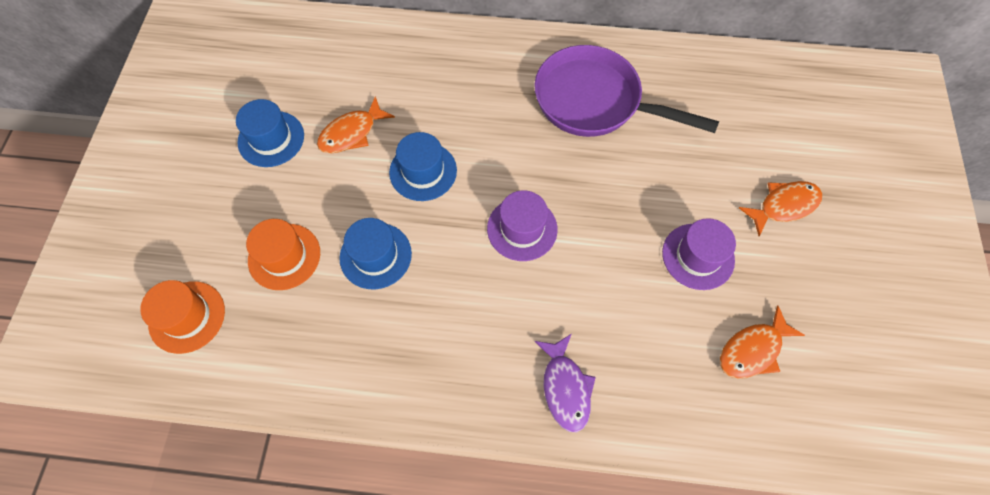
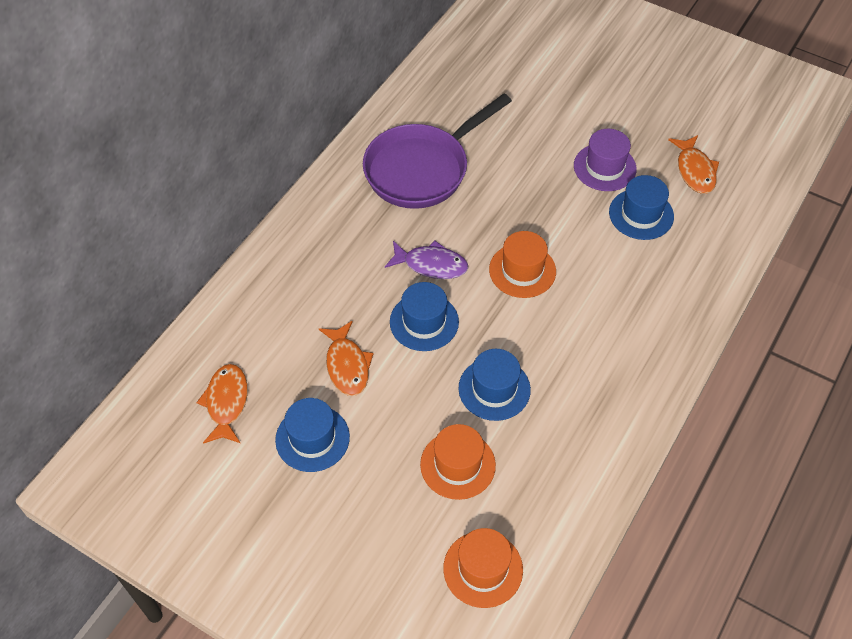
camera: 65 degrees left, 10 degrees down
purple hat [487,190,558,261] -> orange hat [489,231,556,298]
purple fish [534,334,596,432] -> purple fish moved to [385,240,468,279]
orange fish [739,181,822,236] -> orange fish moved to [196,364,248,444]
none -> blue hat [609,175,674,240]

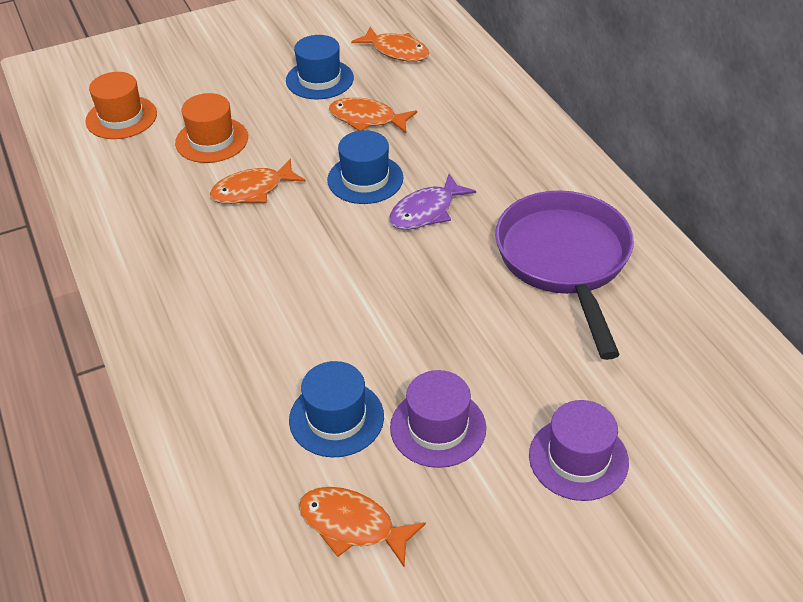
camera: 125 degrees right, 10 degrees down
blue hat [458,349,531,421] -> orange fish [210,159,306,204]
orange hat [489,231,556,298] -> none
none -> purple hat [529,400,629,501]

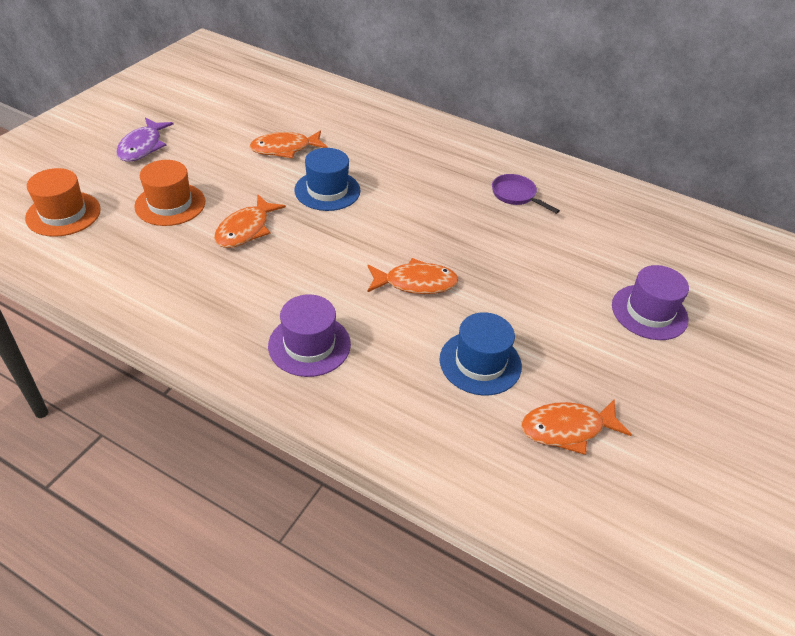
camera: 40 degrees left, 0 degrees up
blue hat [286,35,354,99] -> none
orange fish [351,27,429,62] -> orange fish moved to [367,258,459,294]
purple fish [389,174,476,230] -> purple fish moved to [116,118,174,162]
purple hat [390,370,486,468] -> purple hat moved to [268,294,351,377]
purple pan [495,191,634,360] -> purple pan [492,174,560,214], size x0.43

